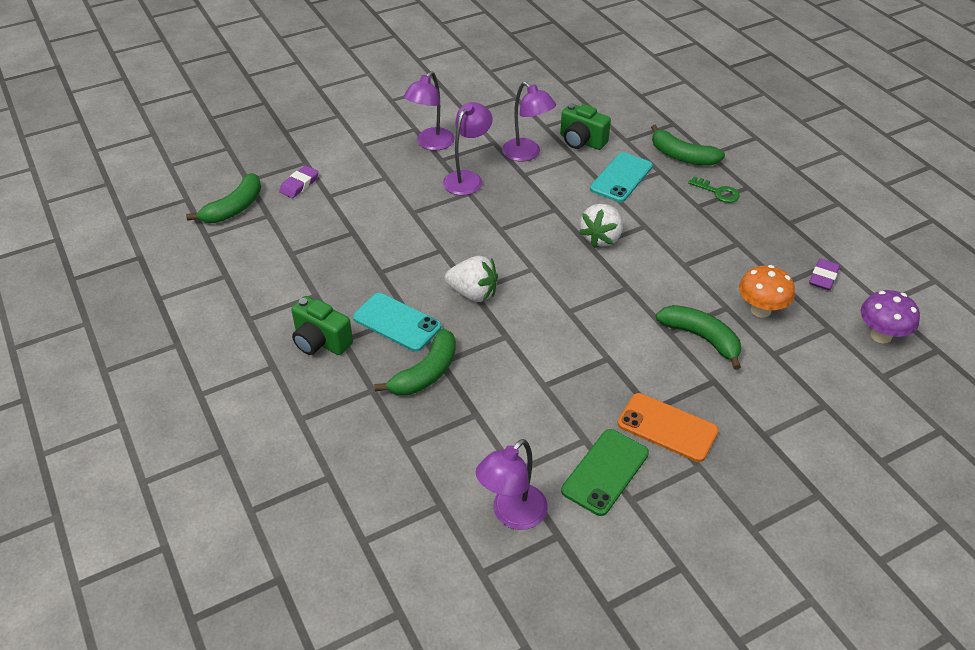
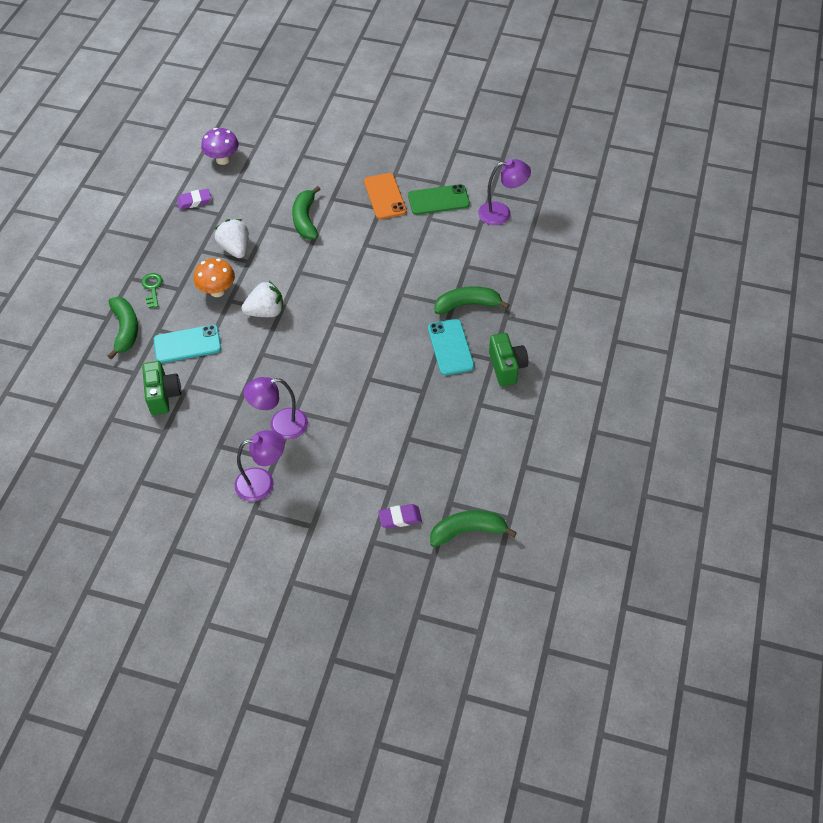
camera: 135 degrees left, 10 degrees up
white strawberry [445,256,498,302] -> white strawberry moved to [214,219,249,258]
purple lamp [502,82,556,162] -> none
orange mushroom [739,265,795,318] -> orange mushroom moved to [194,258,235,297]

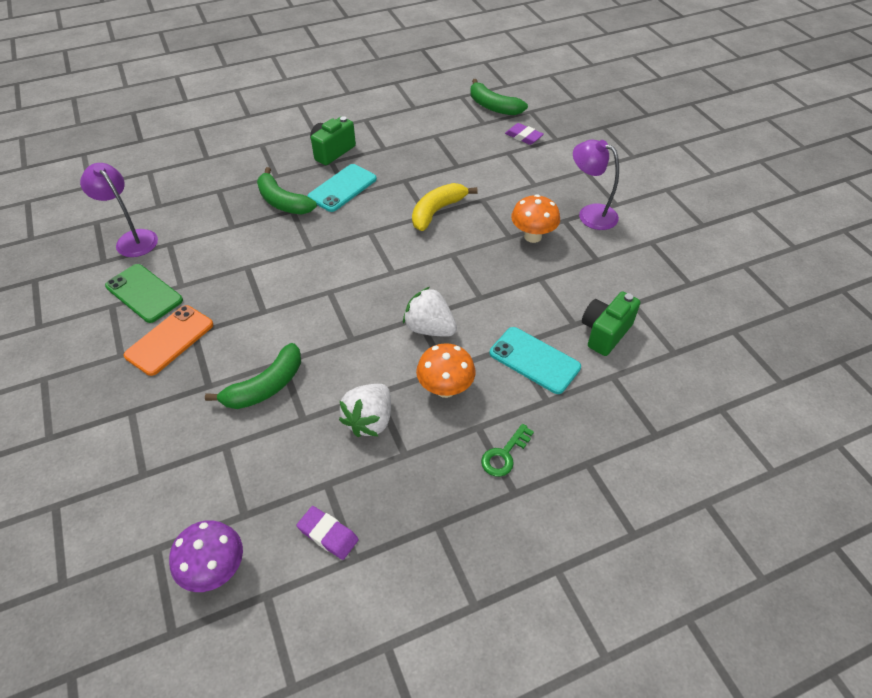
camera: 130 degrees left, 5 degrees down
green banana [108,297,138,359] -> none
purple lamp [244,377,308,439] -> orange mushroom [511,194,560,243]
none -> yellow banana [412,183,478,231]

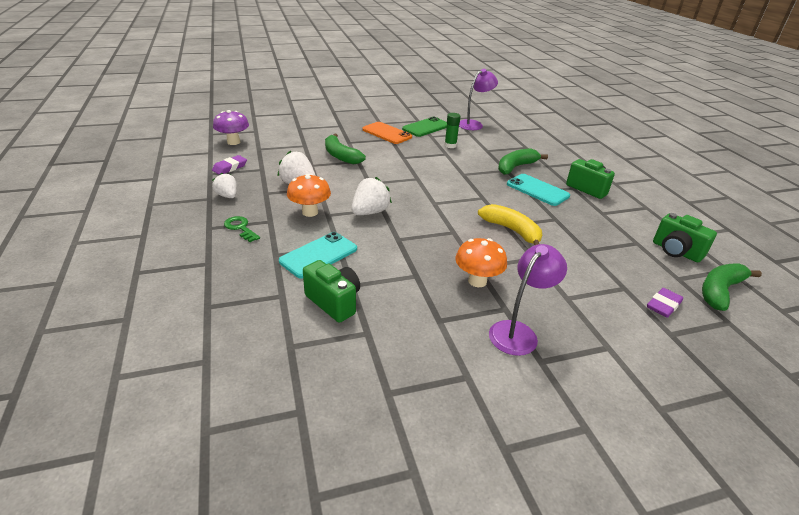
camera: 95 degrees right, 15 degrees down
none -> white strawberry [212,173,237,198]
none -> green glue stick [444,113,461,148]
none -> green camera [653,213,717,262]

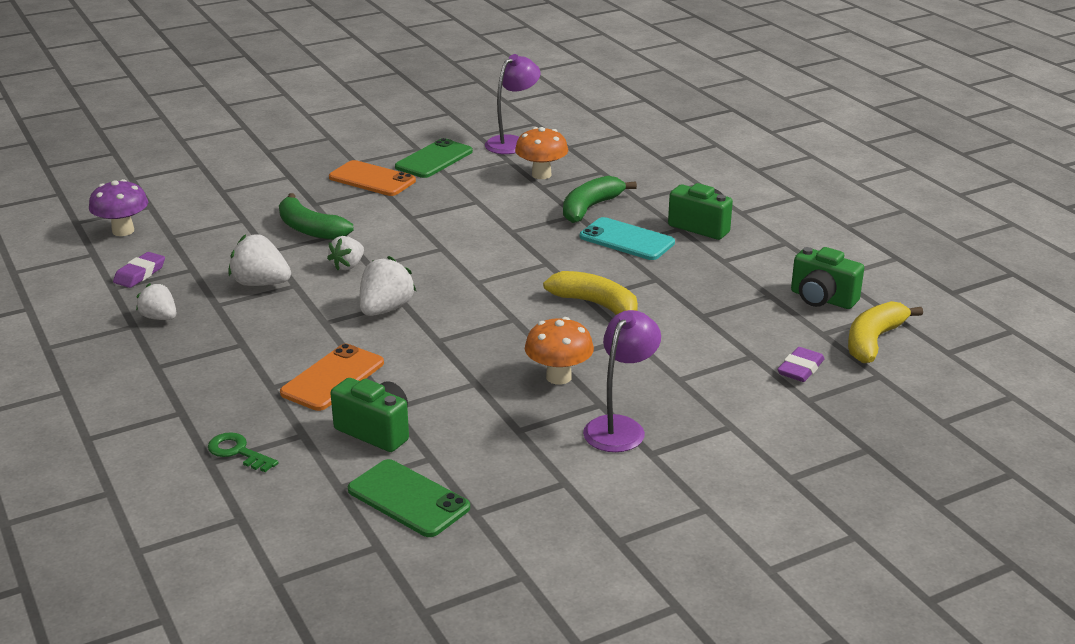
camera: 10 degrees left, 5 degrees down
green key [224,216,260,242] -> green key moved to [208,432,278,472]
turquoise phone [279,232,357,279] -> orange phone [280,344,384,411]
orange mushroom [287,174,331,217] -> orange mushroom moved to [515,127,568,179]
green glue stick [444,113,461,148] -> none
green banana [702,263,762,311] -> yellow banana [848,301,923,363]
none -> white strawberry [327,236,364,270]
none -> green phone [348,459,470,537]

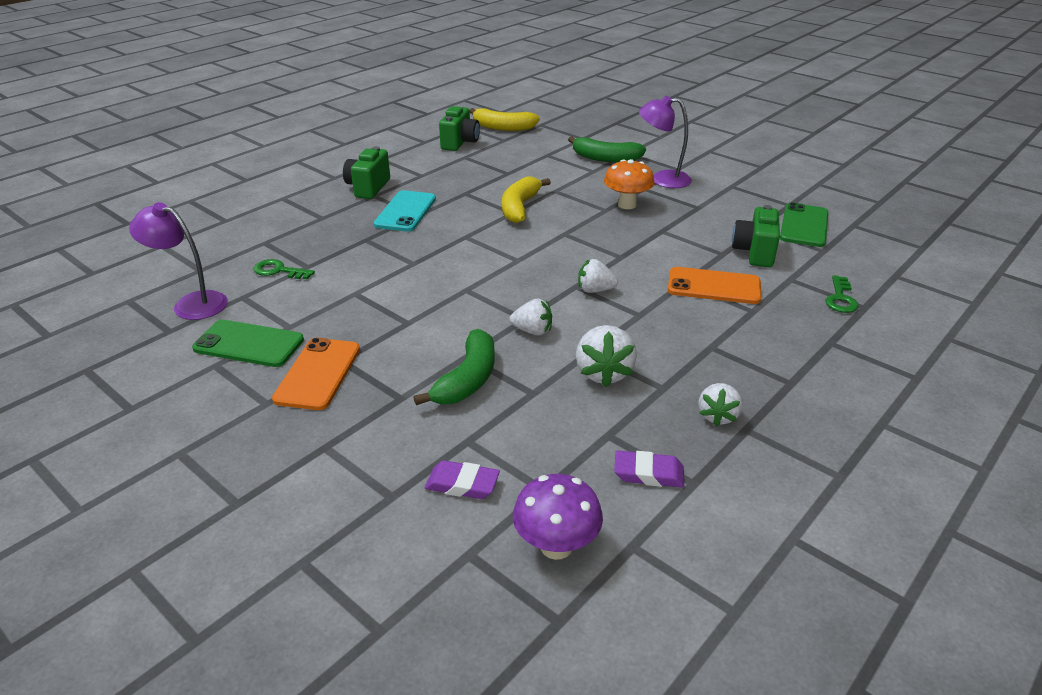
camera: 110 degrees left, 5 degrees up
white strawberry [360,256,416,316] -> white strawberry [578,259,618,293], size x0.67
orange mushroom [515,127,568,179] -> green key [254,259,315,279]
green banana [563,176,637,223] -> green banana moved to [568,136,646,163]
purple eraser [777,347,825,382] -> purple eraser moved to [425,460,500,499]

